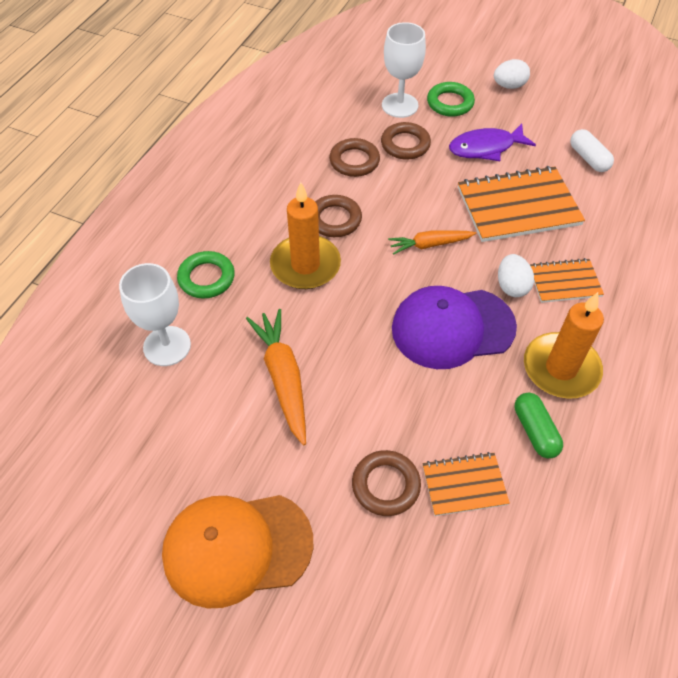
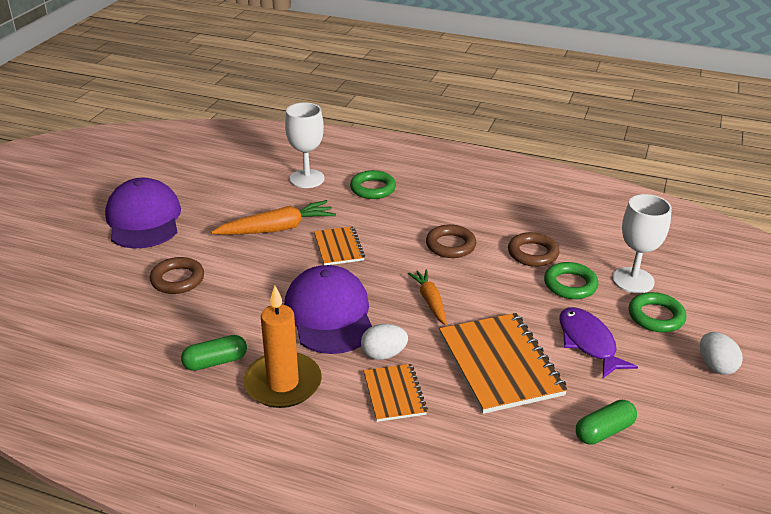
camera: 85 degrees right, 20 degrees down
orange cap [162,495,313,608] -> purple cap [105,177,181,248]
orange candle [270,182,341,289] -> none
brown ring [381,122,431,160] -> green ring [544,262,599,299]
orange notebook [422,452,510,516] -> orange notebook moved to [314,226,365,265]
white capsule [570,129,614,172] -> green capsule [576,400,637,445]

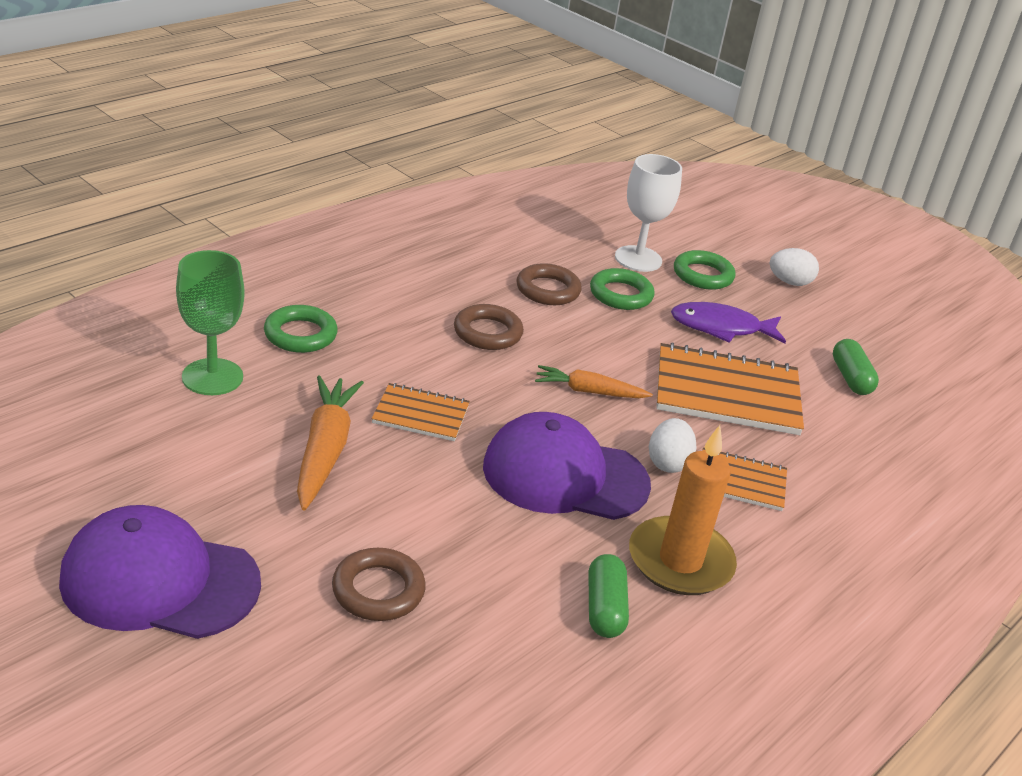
camera: 70 degrees left, 0 degrees up
white goblet [285,102,325,188] -> green goblet [176,250,245,395]

